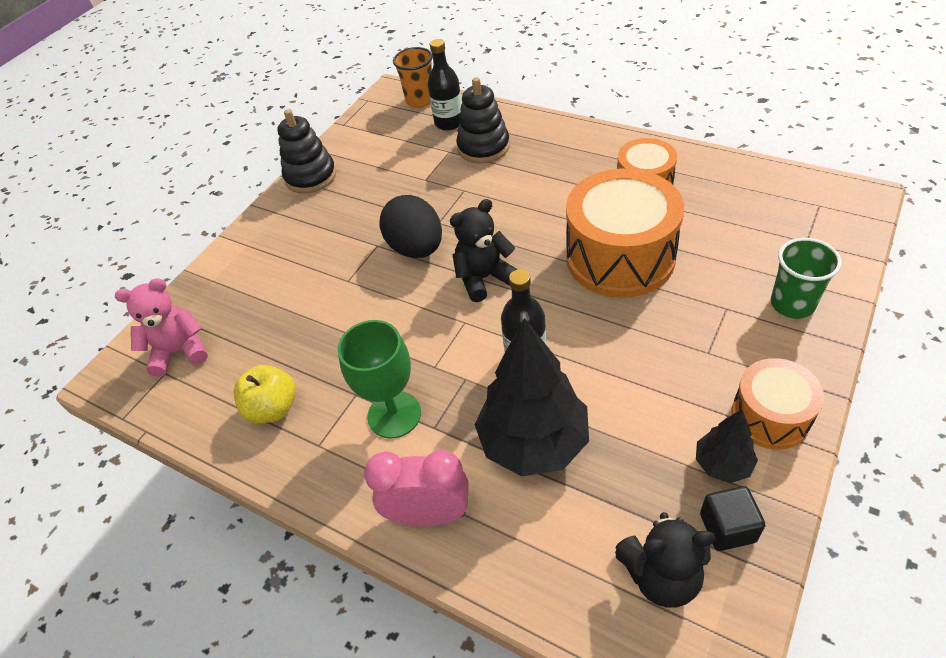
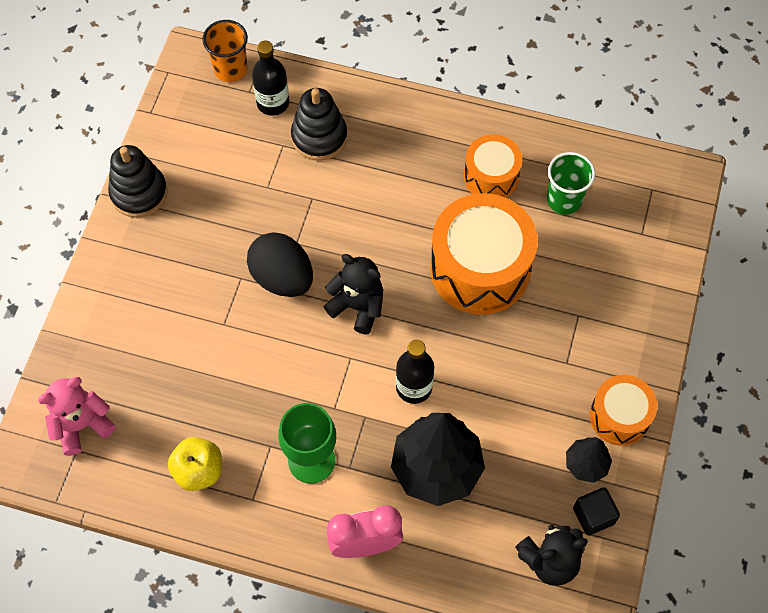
camera: 20 degrees left, 15 degrees up
black teddy bear [450,199,518,302] -> black teddy bear turned 75 degrees clockwise [323,254,383,334]
green cup [771,238,842,319] -> green cup moved to [547,152,595,215]

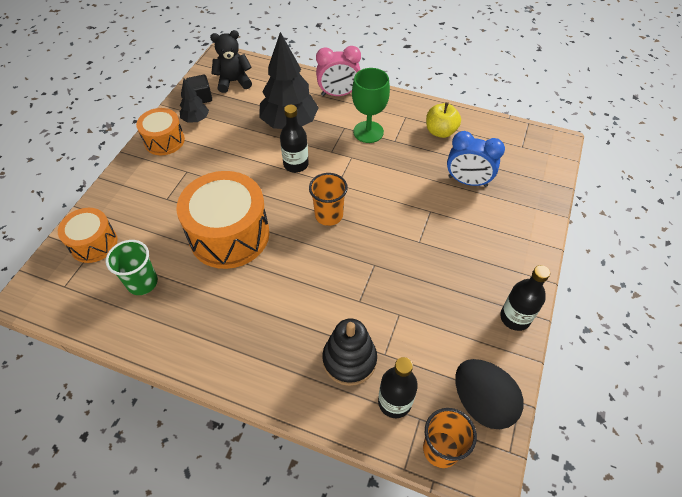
camera: 175 degrees left, 10 degrees down
pink teddy bear [38,377,116,456] -> none
black stacking toy [108,145,167,217] -> black bottle [500,265,550,331]
black egg [247,232,313,297] -> black egg moved to [455,359,524,429]
black teddy bear [323,254,383,334] -> orange cup [309,173,348,226]
orange drum [464,134,522,198] -> orange drum moved to [58,208,118,263]
none -> blue clock [447,131,505,187]

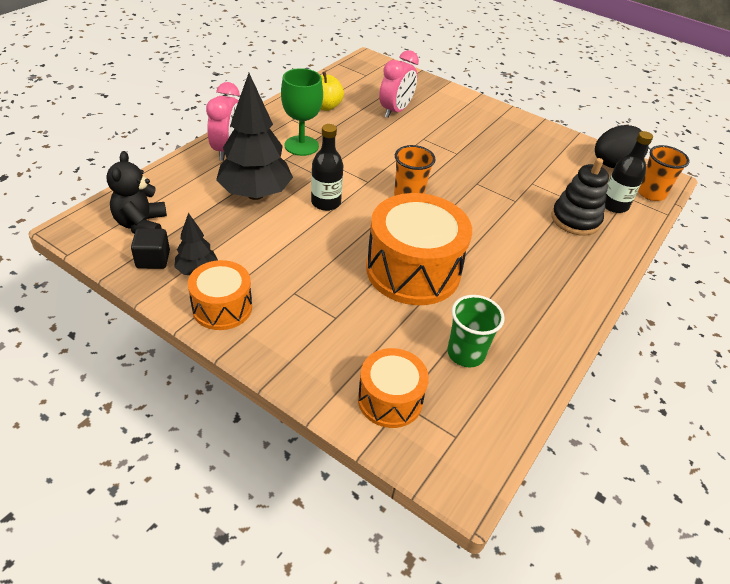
camera: 80 degrees left, 10 degrees down
blue clock [447,131,505,187] -> pink clock [379,50,419,118]
black bottle [500,265,550,331] -> none

